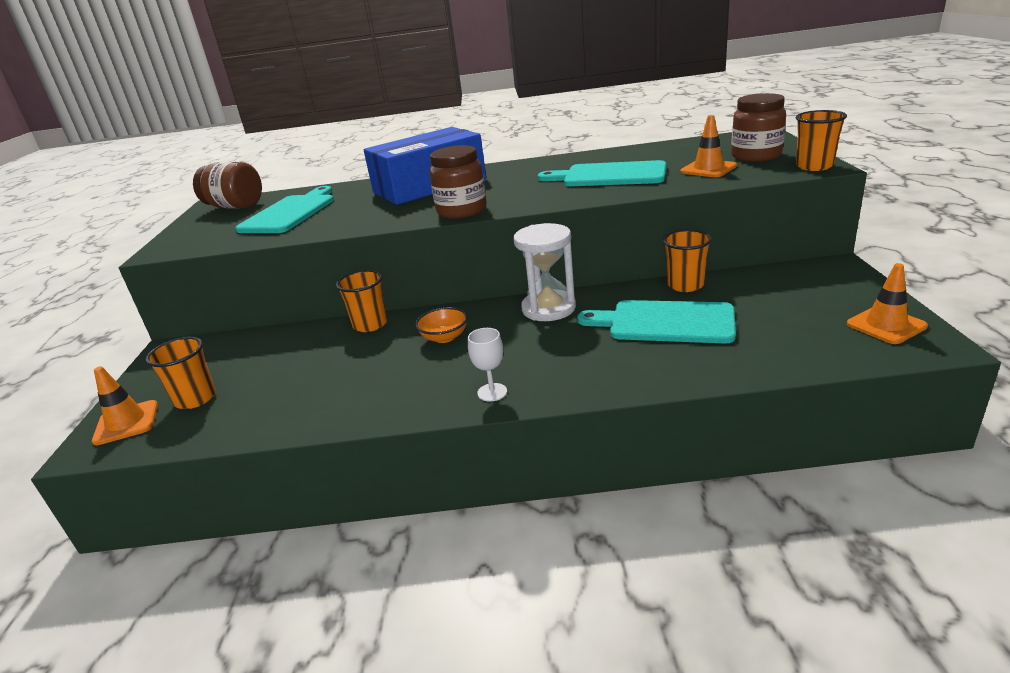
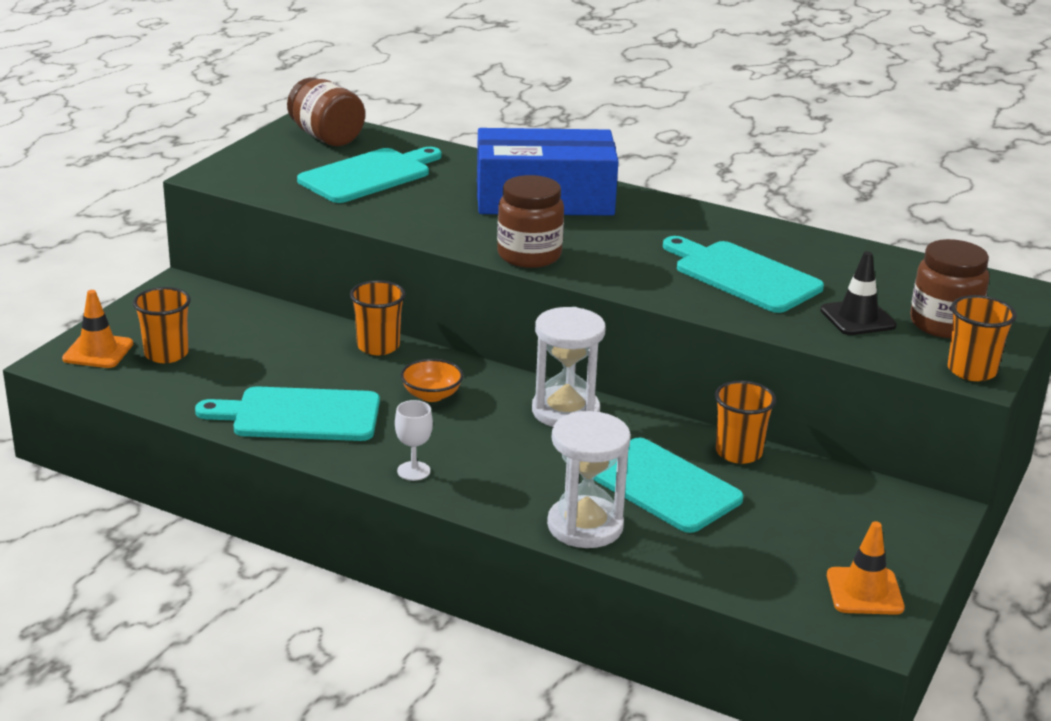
camera: 25 degrees right, 0 degrees up
orange traffic cone [681,115,737,177] -> black traffic cone [820,251,897,335]
none -> turquoise cutting board [195,386,380,441]
none -> white hourglass [547,411,631,548]

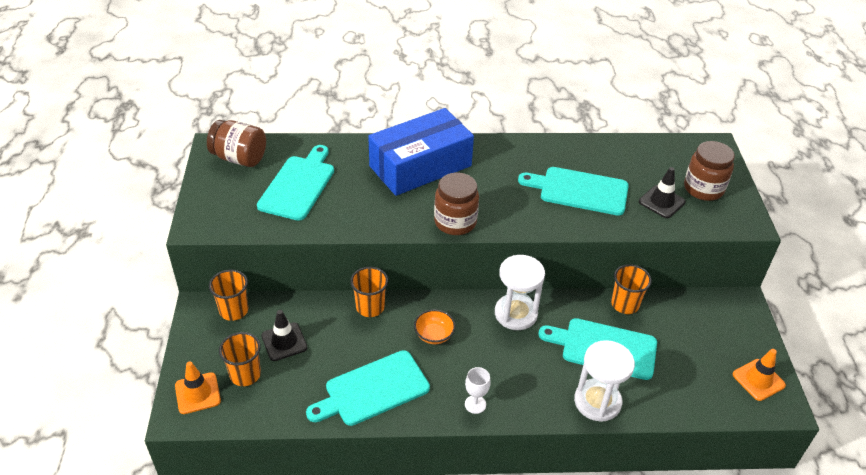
camera: 30 degrees left, 15 degrees up
orange cup [948,295,1017,381] -> orange cup moved to [209,270,248,321]
none -> black traffic cone [261,310,307,361]

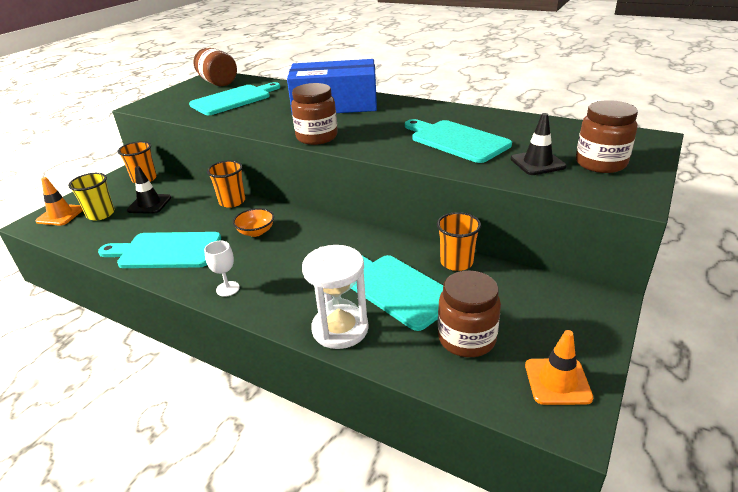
camera: 35 degrees right, 10 degrees down
orange cup [219,332,261,386] -> yellow cup [68,173,115,220]
white hourglass [495,255,545,330] -> none
none -> brown jar [438,270,501,357]

